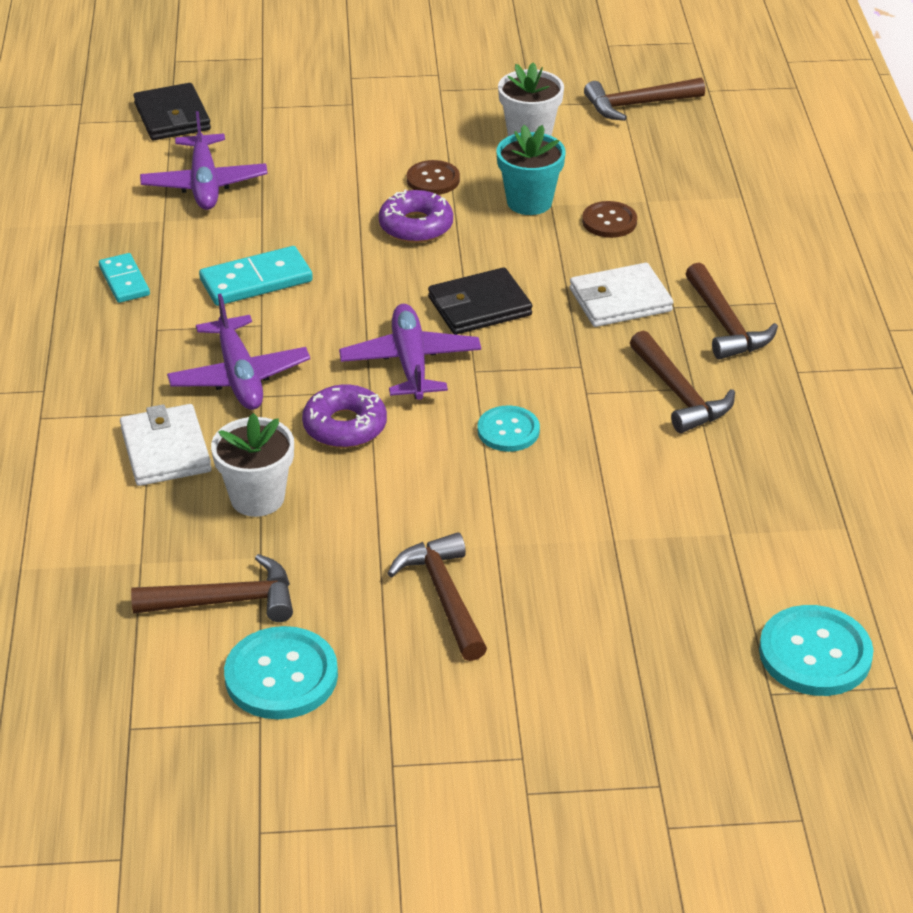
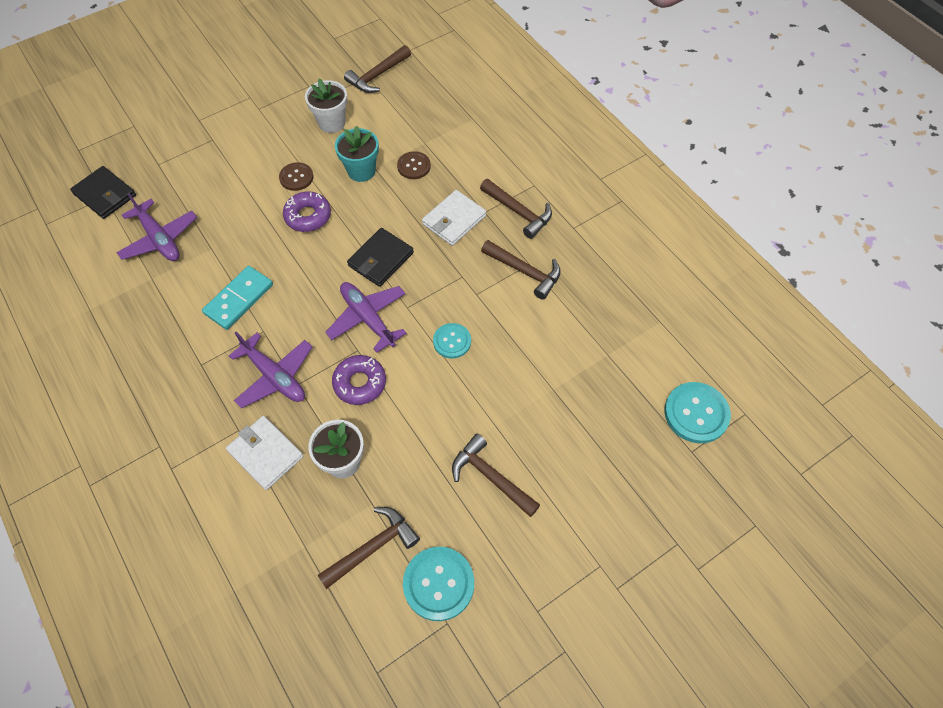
camera: 30 degrees left, 20 degrees up
turquoise domino [99,253,150,303] -> none

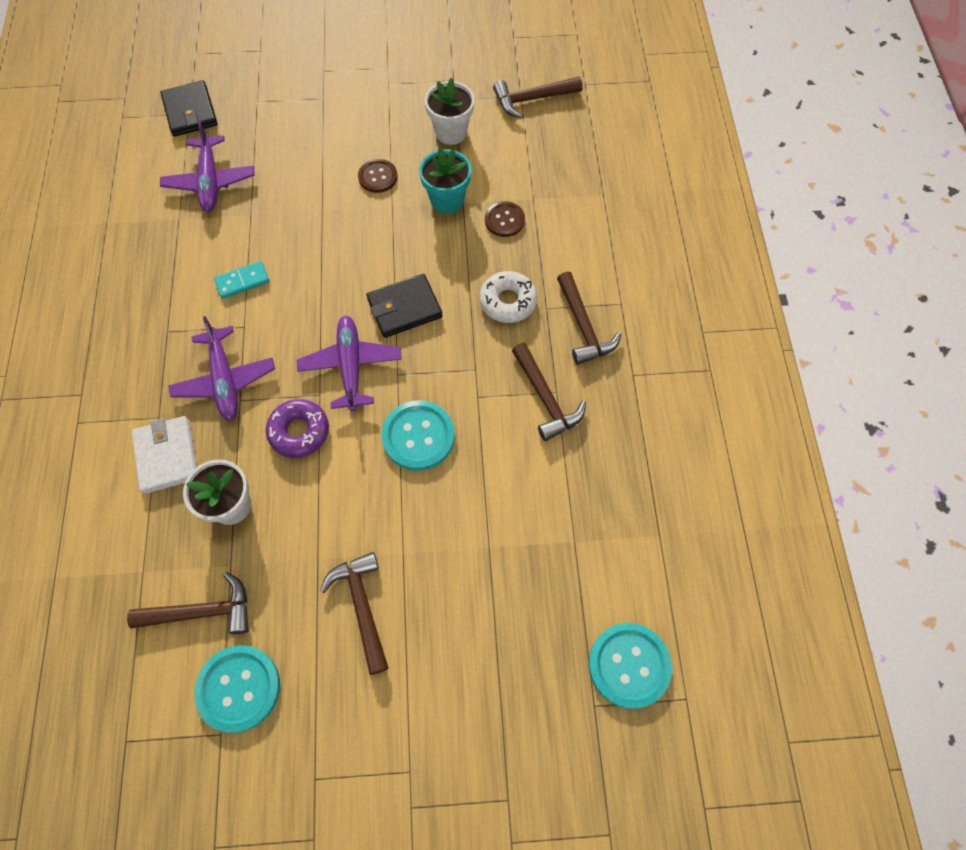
camera: 30 degrees right, 5 degrees up
turquoise domino [202,266,273,330] -> turquoise domino [214,261,270,299], size x0.66
purple donut [283,192,331,232] -> none
white wallet [422,190,486,246] -> white donut [480,271,537,323]
turquoise button [433,323,471,359] -> turquoise button [382,400,455,471], size x1.59

